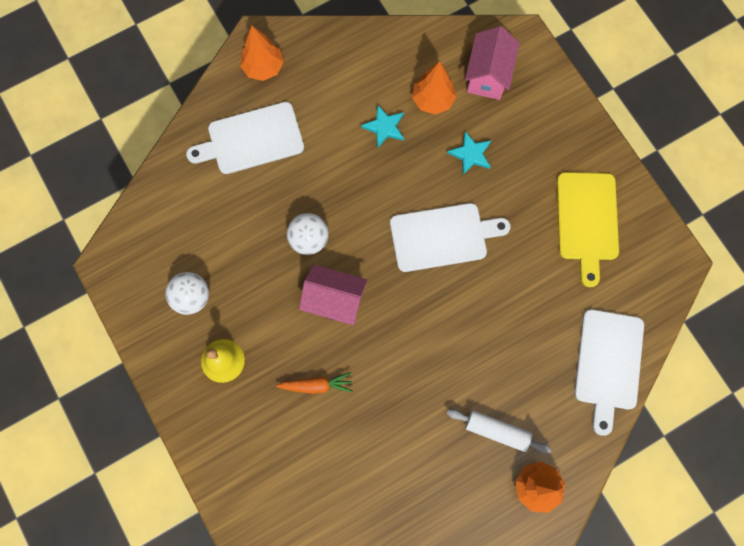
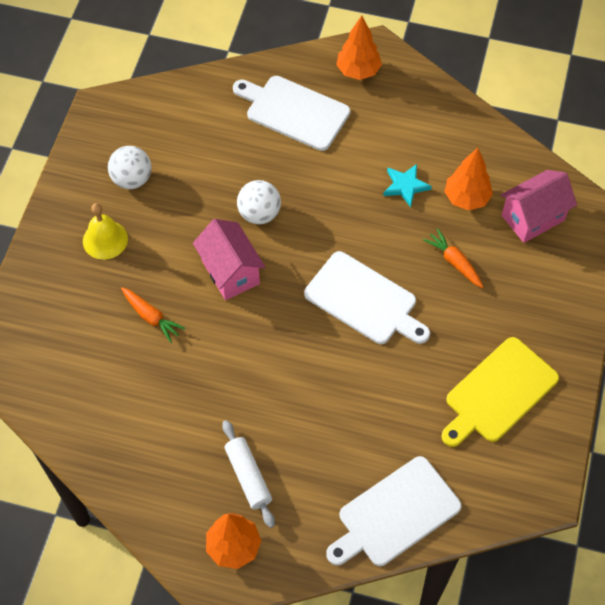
camera: 45 degrees right, 15 degrees down
turquoise star [447,131,491,175] -> orange carrot [423,228,483,288]

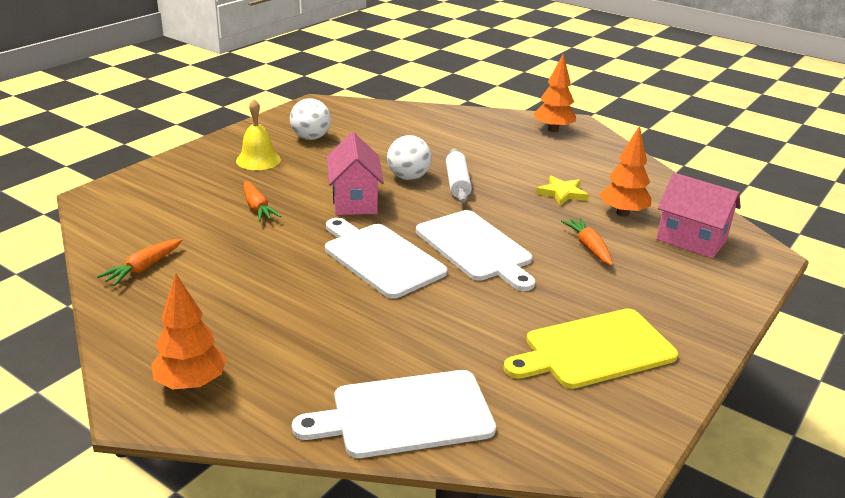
camera: 20 degrees right, 30 degrees down
white rolling pin [222,420,275,528] -> white rolling pin moved to [446,149,472,203]
white cutting board [233,76,350,151] -> white cutting board moved to [325,218,447,299]
turquoise star [383,164,432,207] -> yellow star [536,176,589,206]
pink house [501,170,577,243] -> pink house turned 45 degrees clockwise [656,173,741,258]
none -> orange carrot [97,239,182,286]

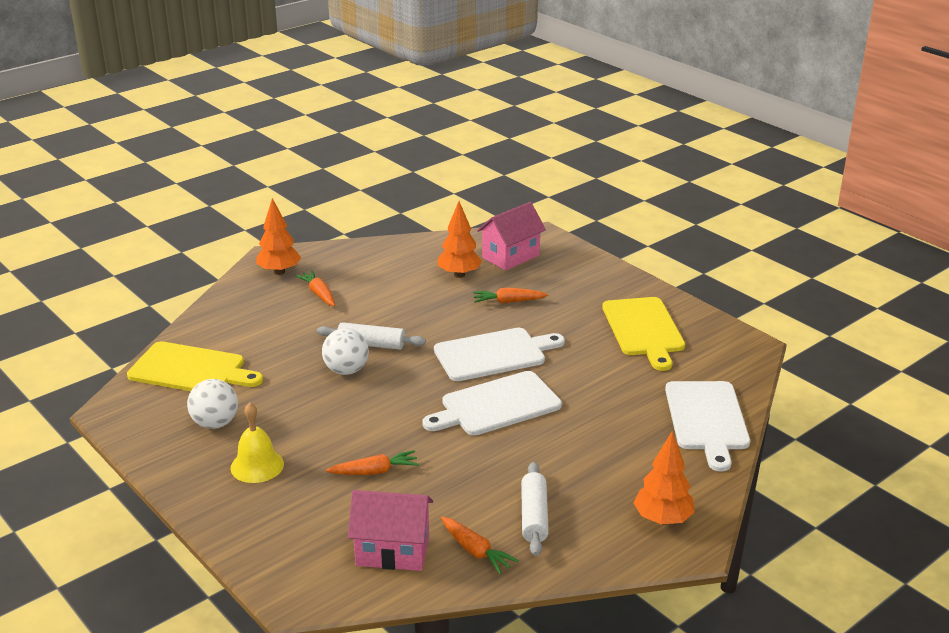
camera: 75 degrees left, 0 degrees up
pink house [327,132,384,215] -> pink house moved to [348,490,433,571]
yellow star [536,176,589,206] -> none
none -> yellow cutting board [127,341,263,391]
none -> orange carrot [295,270,335,306]
none -> white rolling pin [521,462,549,556]

